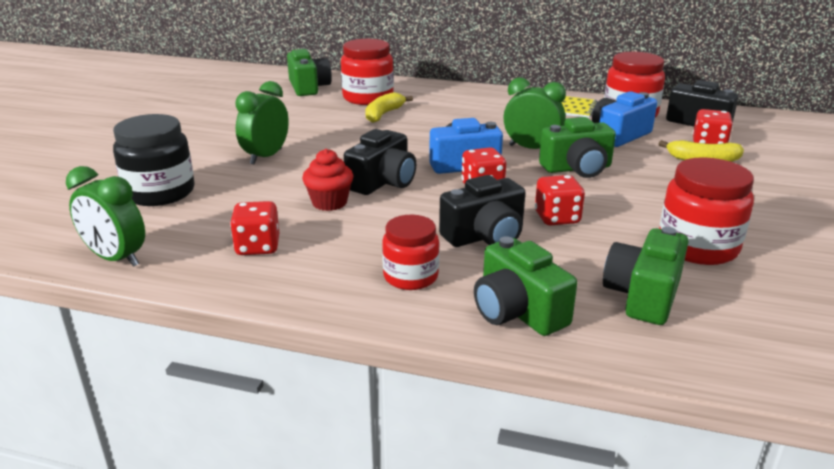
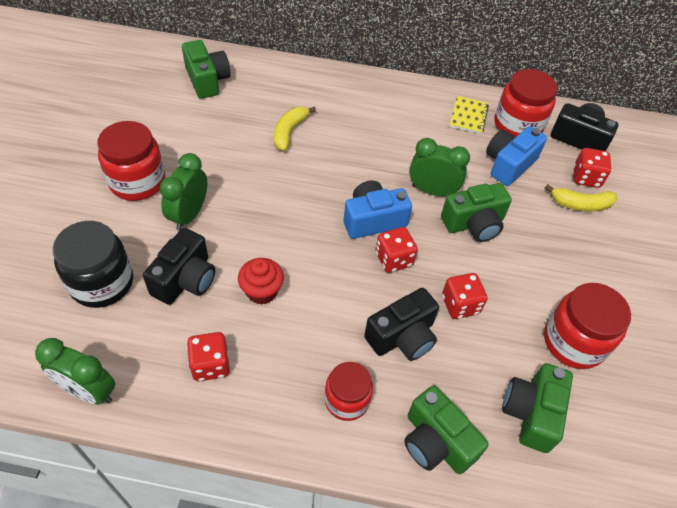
camera: 10 degrees left, 25 degrees up
red jar [341,39,394,105] -> red jar moved to [97,121,166,201]
black camera [344,129,416,195] -> black camera moved to [143,228,215,305]

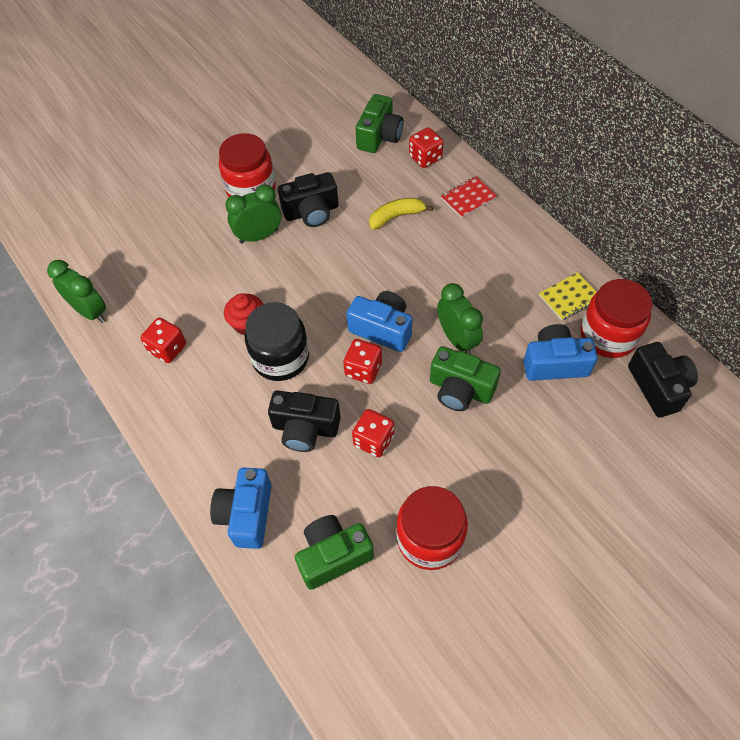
camera: 50 degrees right, 5 degrees up
green clock [35,338,115,405] -> green clock turned 150 degrees clockwise [47,260,106,323]
black jar [53,221,133,308] -> black jar moved to [245,302,309,381]
black camera [143,228,215,305] -> black camera moved to [278,172,338,227]
red jar [325,362,373,421] -> none
green camera [404,385,489,474] -> blue camera [210,468,272,549]
yellow banana [545,184,617,212] -> none
red dice [573,148,611,188] -> red dice moved to [409,127,444,168]
none -> red notebook [441,176,497,218]

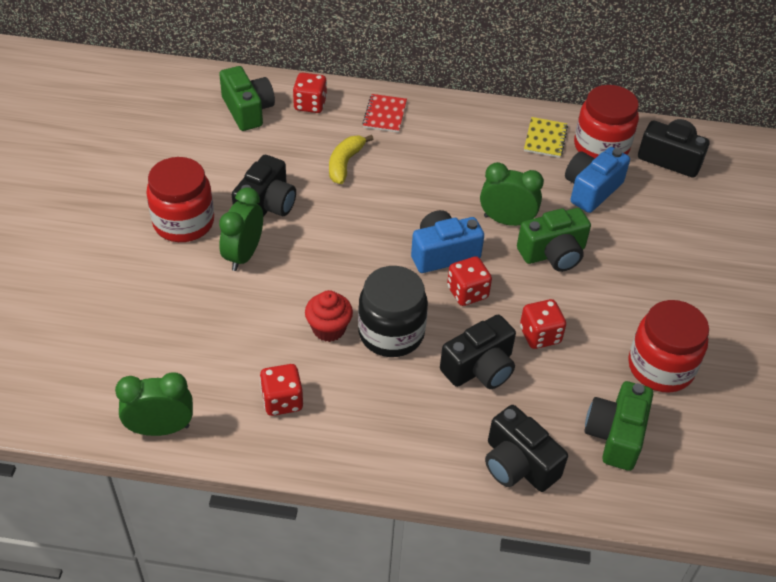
camera: 50 degrees left, 10 degrees down
blue camera [210,468,272,549] -> black camera [485,405,568,492]

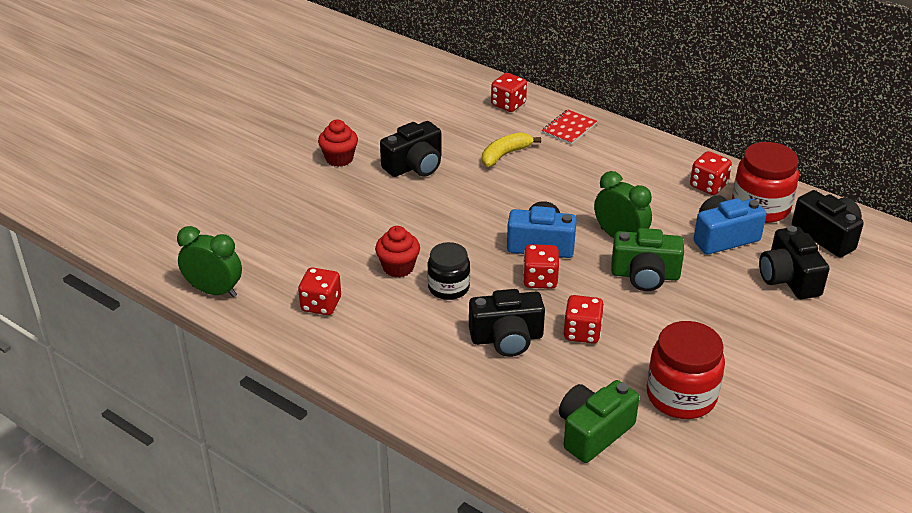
camera: 30 degrees right, 10 degrees down
red jar [146,157,214,242] -> red cupcake [318,120,358,167]
green camera [219,66,275,131] -> none
green clock [219,187,263,271] -> none
black jar [358,266,428,357] -> black jar [427,242,470,300], size x0.66
black camera [485,405,568,492] -> black camera moved to [759,226,829,299]
yellow notebook [524,117,568,158] -> red dice [690,151,732,195]

